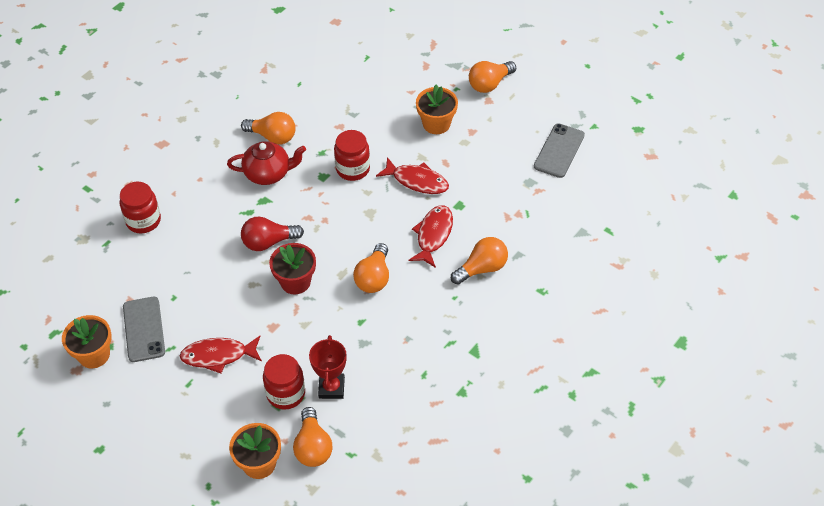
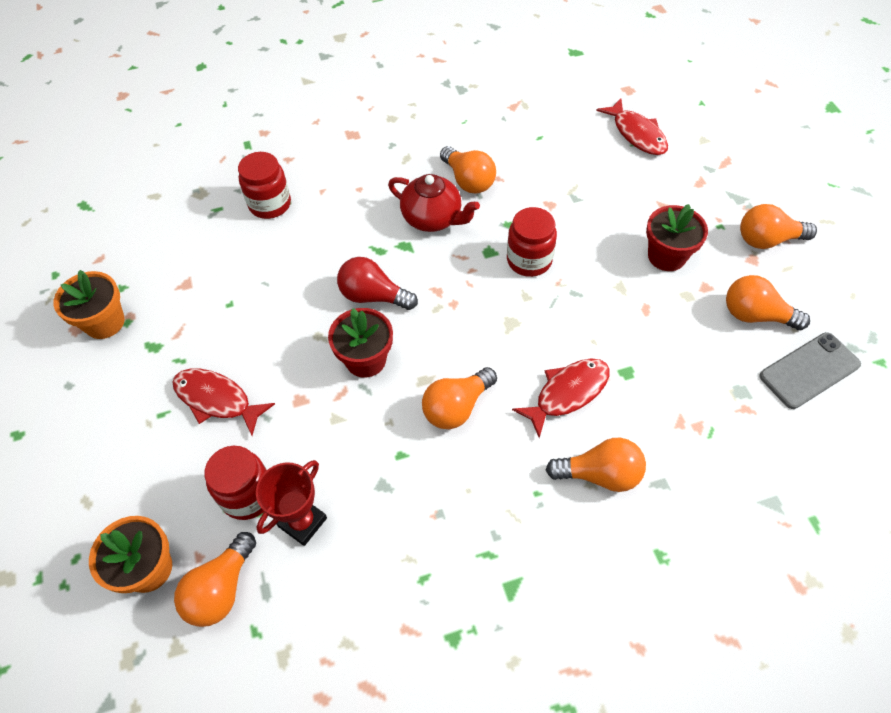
camera: 35 degrees right, 5 degrees up
grey phone [123,297,165,362] -> none
red fish [376,157,449,194] -> red fish moved to [596,99,668,155]
orange flower pot [416,85,458,134] -> red flower pot [646,204,708,271]
none -> orange light bulb [726,275,810,330]

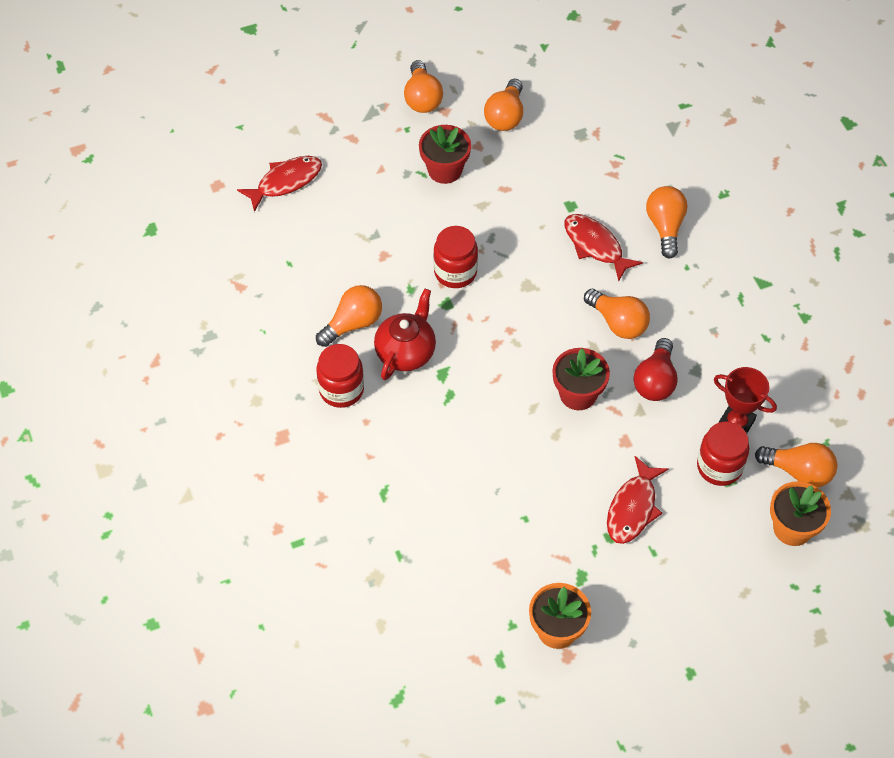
camera: 95 degrees left, 0 degrees up
red jar [238,152,291,219] -> red jar moved to [316,344,364,408]
red light bulb [337,257,418,310] -> red light bulb moved to [634,338,678,401]
grey phone [759,332,861,409] -> none

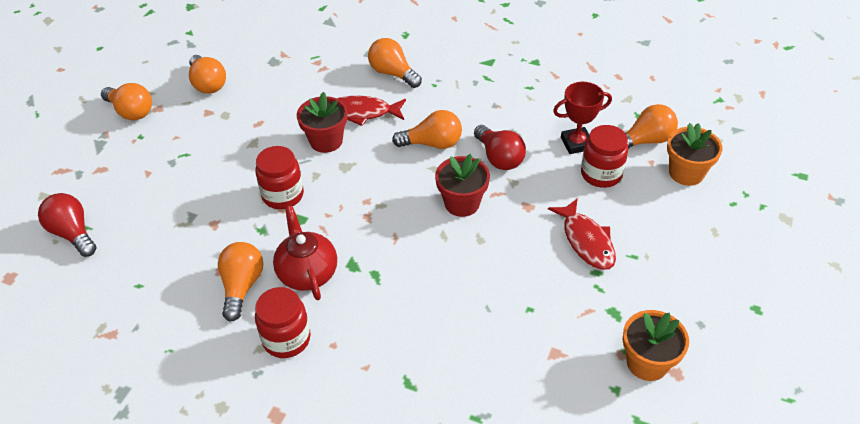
camera: 45 degrees left, 10 degrees down
red fish [237,156,322,212] -> red light bulb [38,193,96,257]
red flower pot [419,125,471,184] -> red flower pot moved to [297,92,348,153]

